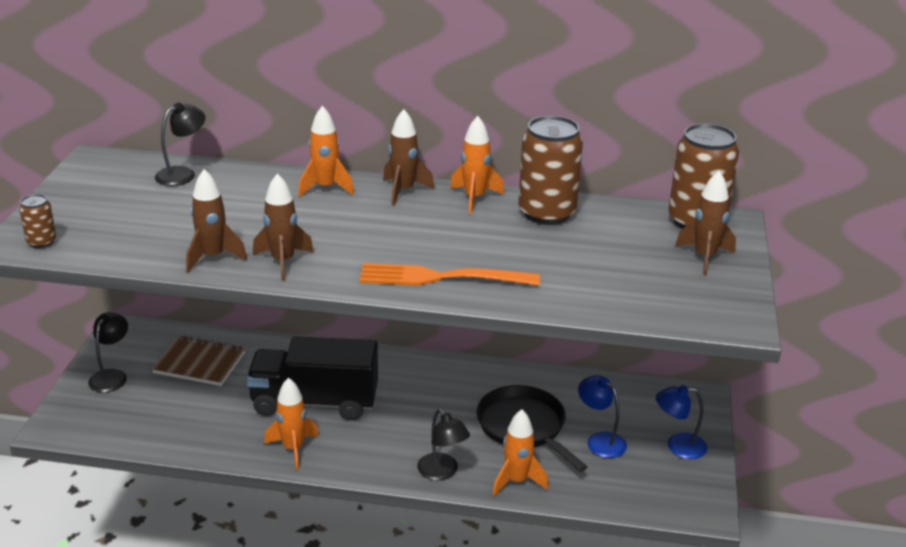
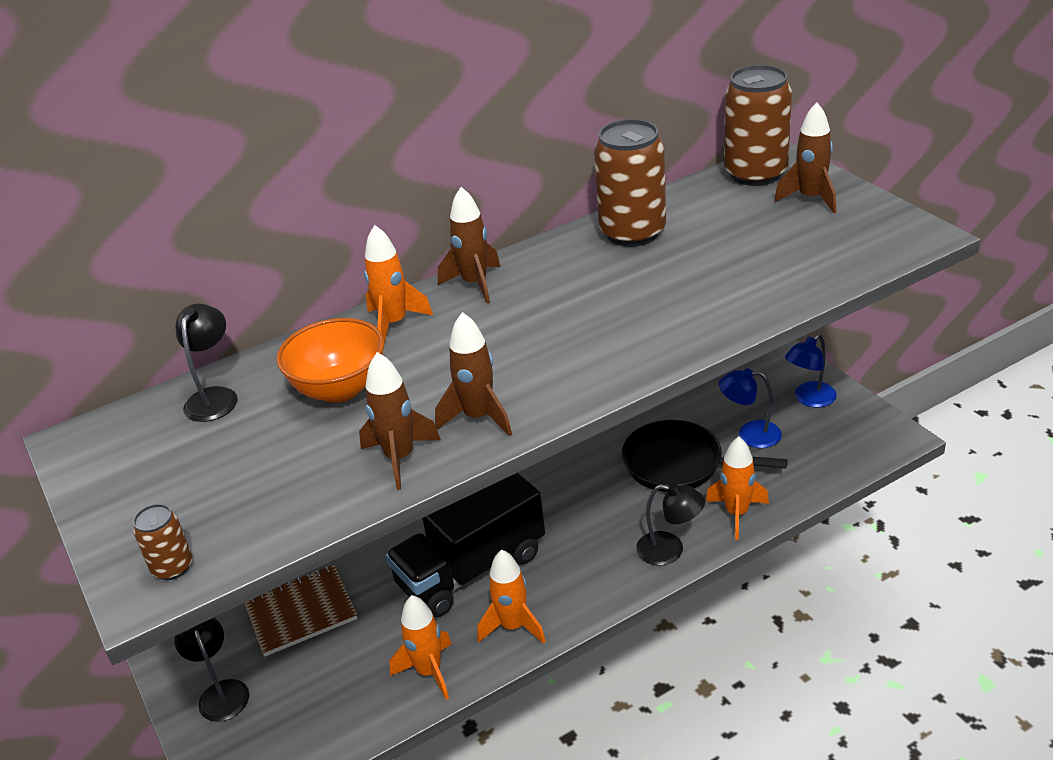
camera: 35 degrees left, 5 degrees up
orange fork [359,263,540,286] -> none
orange rocket [450,116,504,214] -> orange rocket moved to [389,595,452,700]
none -> orange bowl [277,318,384,403]

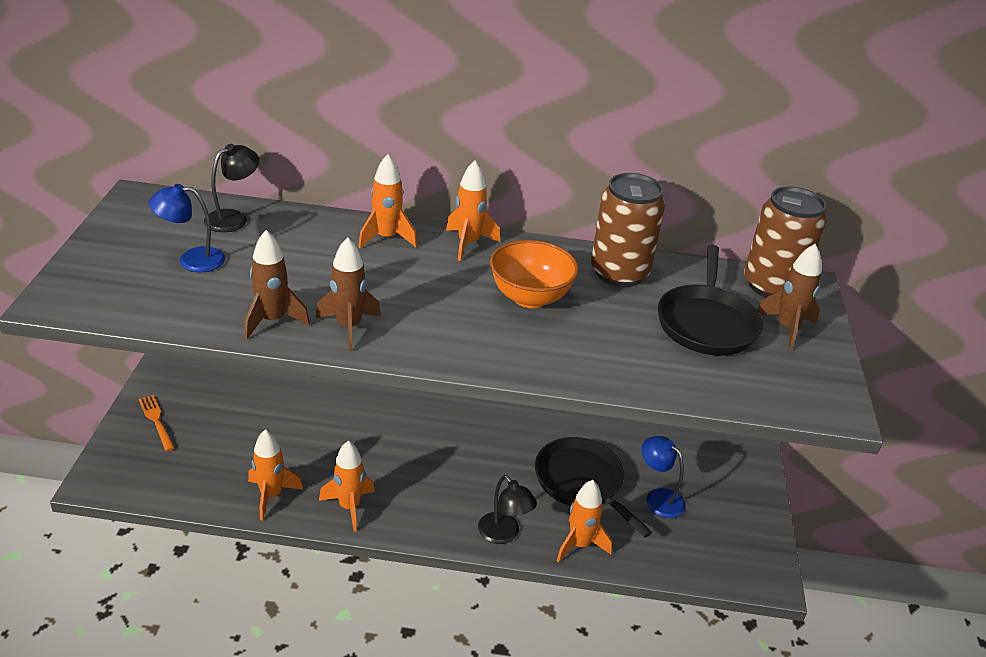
camera: 30 degrees right, 0 degrees up
brown can [133,504,192,580] -> none
black lamp [174,618,249,722] -> orange fork [138,395,175,451]
brown notebook [244,565,358,657] -> none
orange bowl [277,318,384,403] -> orange bowl moved to [490,240,579,308]
black truck [385,473,545,618] -> none
brown rocket [438,187,500,303] -> orange rocket [446,161,500,261]
blue lamp [785,334,837,408] -> blue lamp moved to [149,184,225,272]
none -> black pan [658,245,763,356]

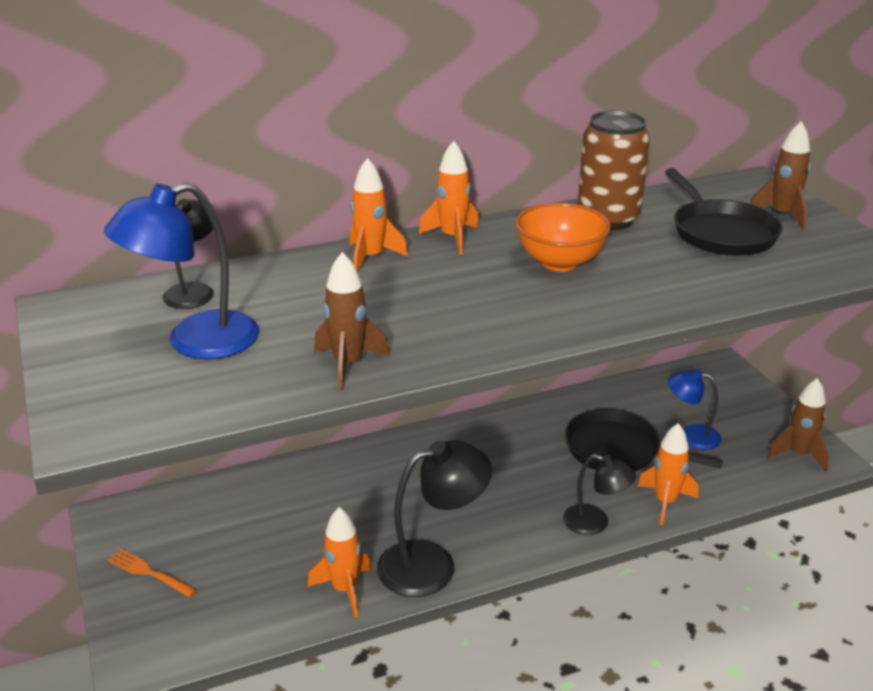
camera: 25 degrees left, 5 degrees down
blue lamp [149,184,225,272] -> blue lamp [104,182,259,359], size x1.64
brown rocket [315,237,381,351] -> brown rocket moved to [767,378,829,472]
orange rocket [319,441,375,532] -> black lamp [377,440,492,597]
brown can [744,186,827,298] -> none

